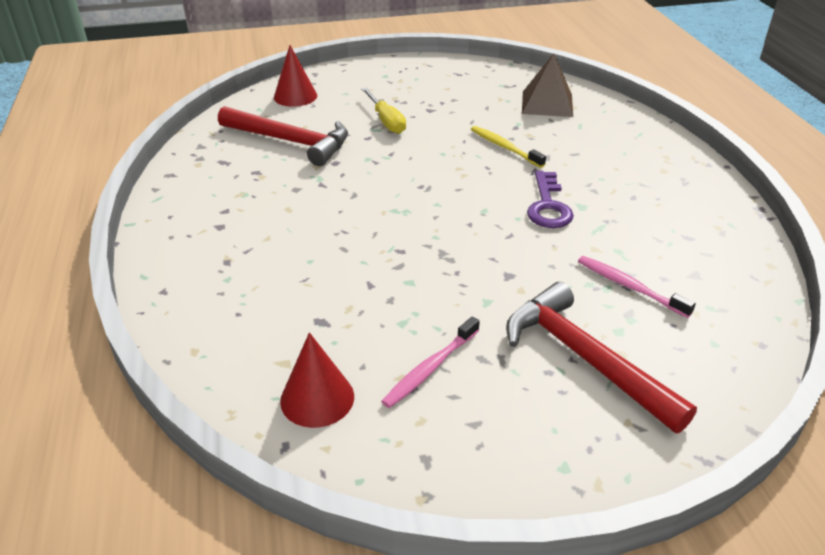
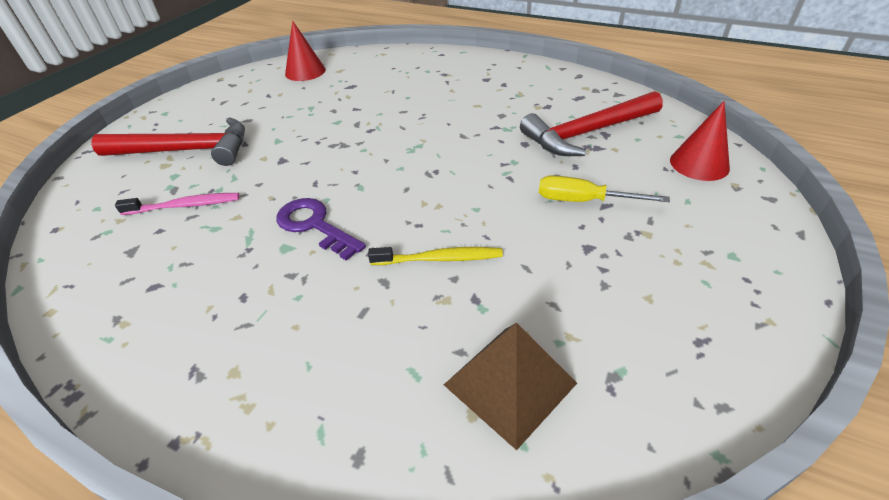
camera: 130 degrees right, 5 degrees up
pink toothbrush [381,316,480,408] -> none

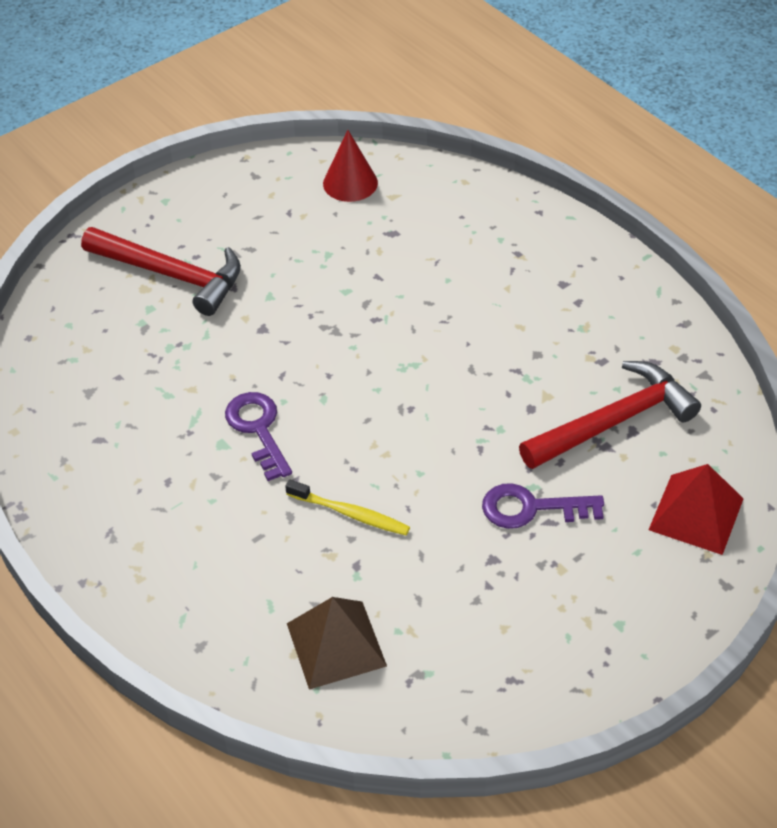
camera: 25 degrees right, 5 degrees up
pink toothbrush [115,193,240,215] -> none
red hammer [520,91,663,156] -> red hammer turned 150 degrees clockwise [519,361,701,469]
yellow screwdriver [539,175,670,202] -> purple key [482,483,604,529]
red cone [670,101,730,181] -> red pyramid [649,464,744,555]

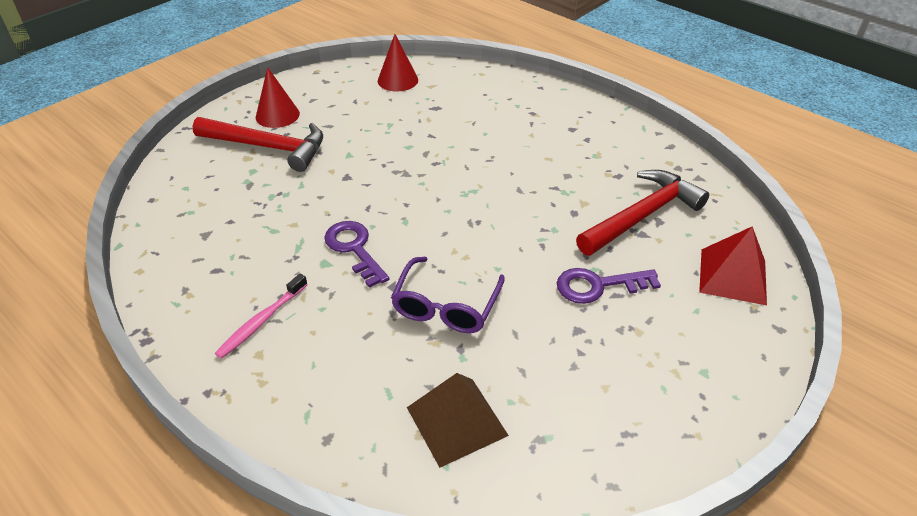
camera: 10 degrees left, 5 degrees down
yellow toothbrush [285,480,410,535] -> purple glasses [391,256,505,333]
none -> pink toothbrush [215,274,308,359]
none -> red cone [256,67,300,128]

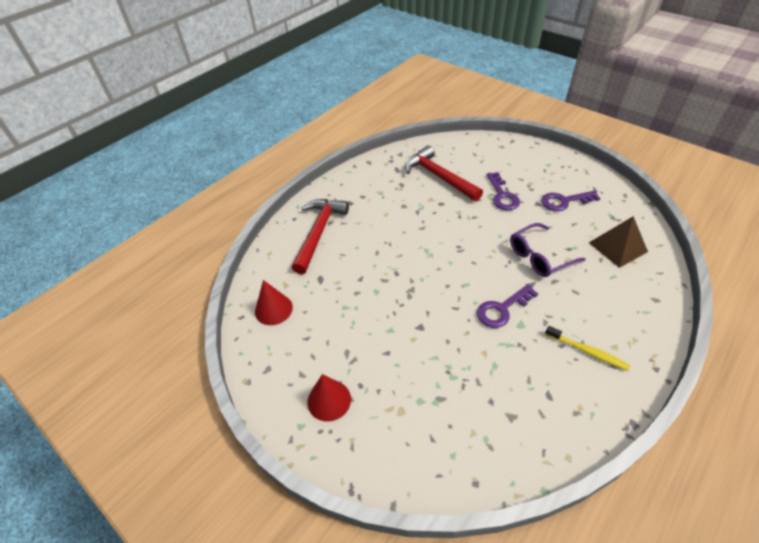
camera: 90 degrees left, 5 degrees up
red hammer [193,117,323,172] -> red hammer moved to [292,199,349,274]
pink toothbrush [215,274,308,359] -> yellow toothbrush [545,326,630,371]
purple glasses [391,256,505,333] -> purple glasses turned 135 degrees clockwise [510,223,586,277]
red pyramid [699,226,767,305] -> none
none -> purple key [541,191,601,211]

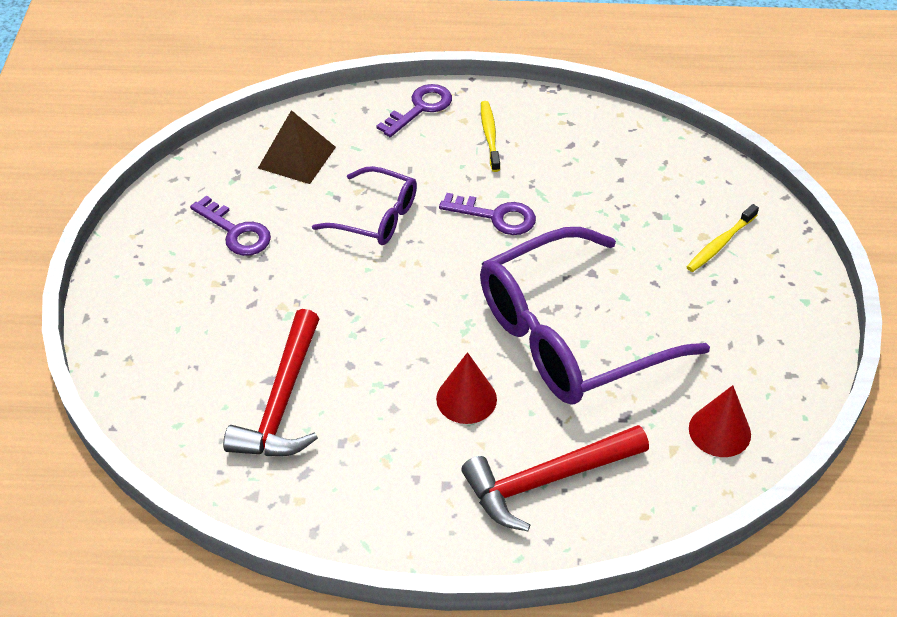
camera: 130 degrees left, 0 degrees up
red cone [308,374,351,422] -> red cone moved to [436,352,497,424]
purple key [486,172,520,210] -> purple key moved to [377,84,452,137]
none -> purple glasses [480,227,710,405]
none -> yellow toothbrush [687,204,759,272]

